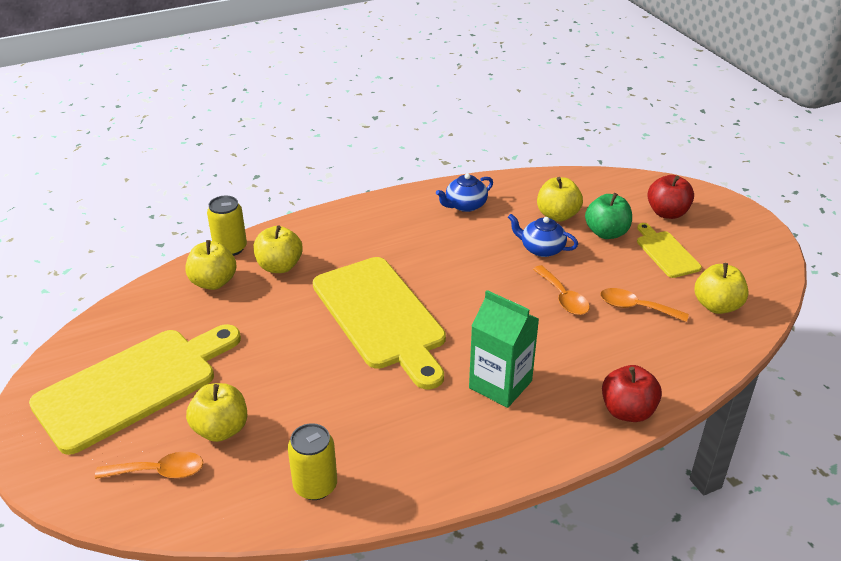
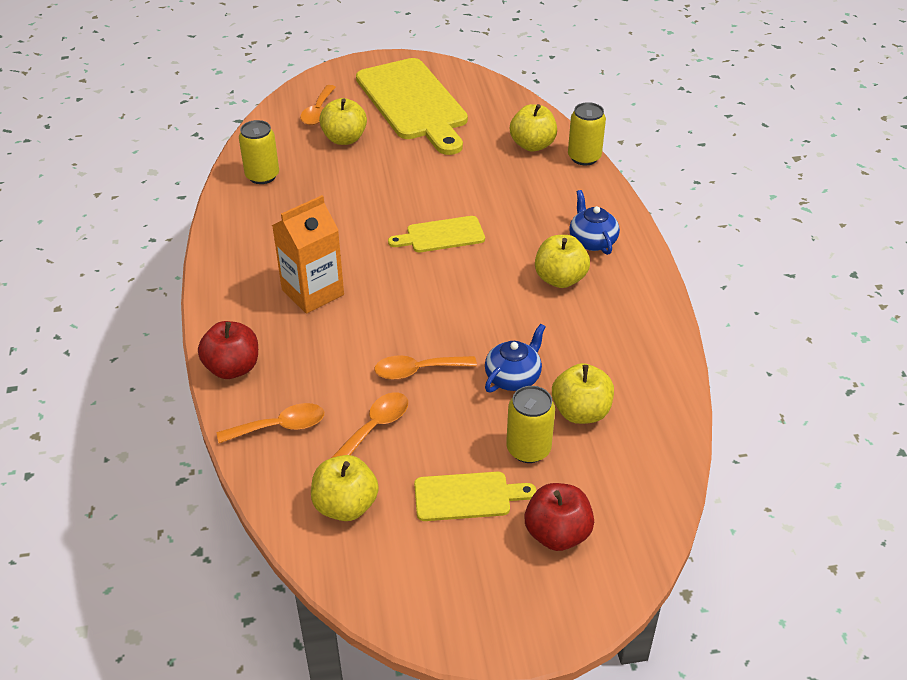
camera: 105 degrees right, 5 degrees up
yellow apple [253,226,303,273] -> yellow apple moved to [535,235,590,288]
yellow cutting board [313,257,446,390] -> yellow cutting board [388,216,485,252], size x0.48
blue teapot [436,173,493,212] -> blue teapot moved to [569,190,620,255]
green carton [469,290,539,408] -> orange carton [272,195,344,314]
green apple [585,193,632,239] -> yellow can [506,386,555,463]
none -> orange spoon [217,403,324,443]

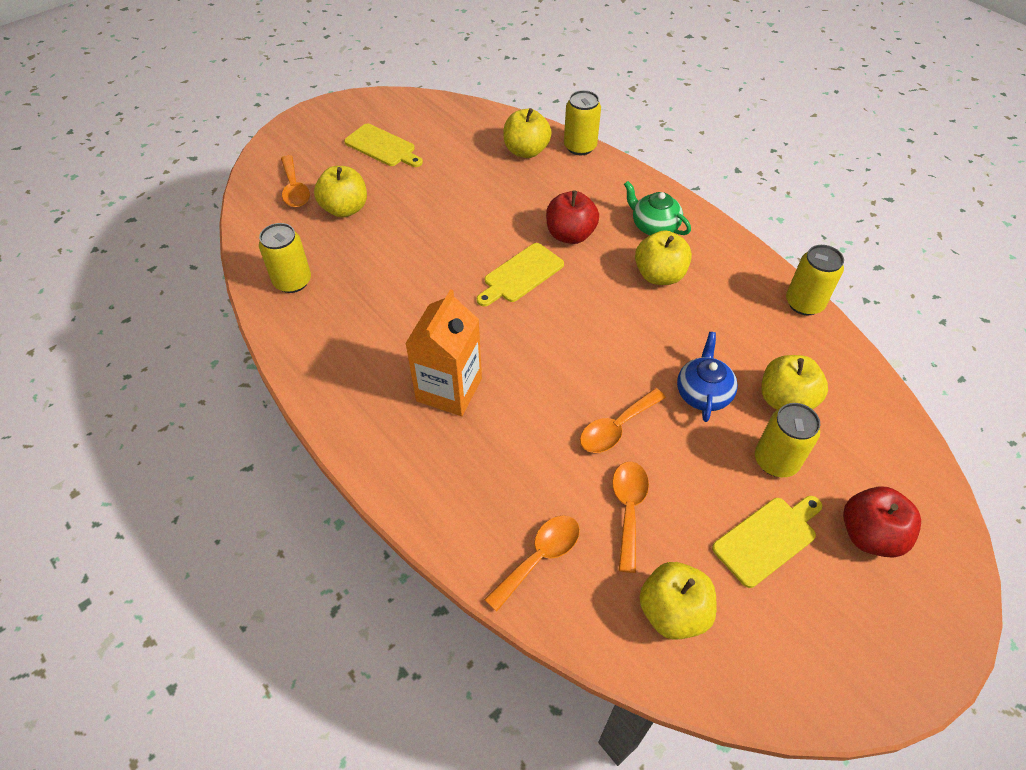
camera: 30 degrees left, 10 degrees up
red apple [198,321,258,379] -> red apple moved to [546,190,599,244]
yellow cutting board [356,58,468,155] -> yellow cutting board [344,123,423,167], size x0.48
blue teapot [569,190,620,255] -> green teapot [624,181,691,235]
none -> yellow can [786,245,844,315]

